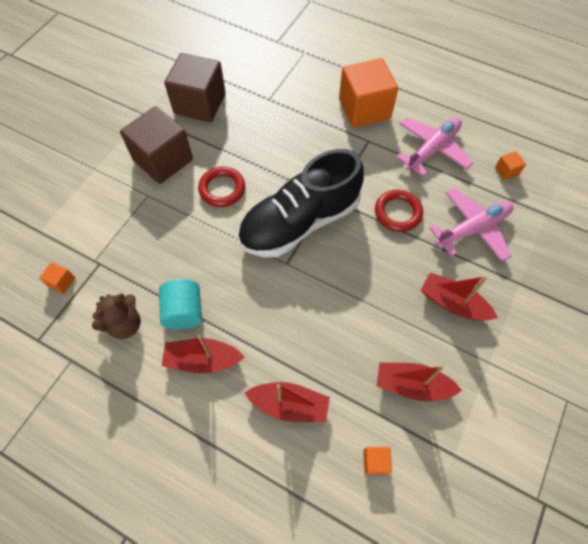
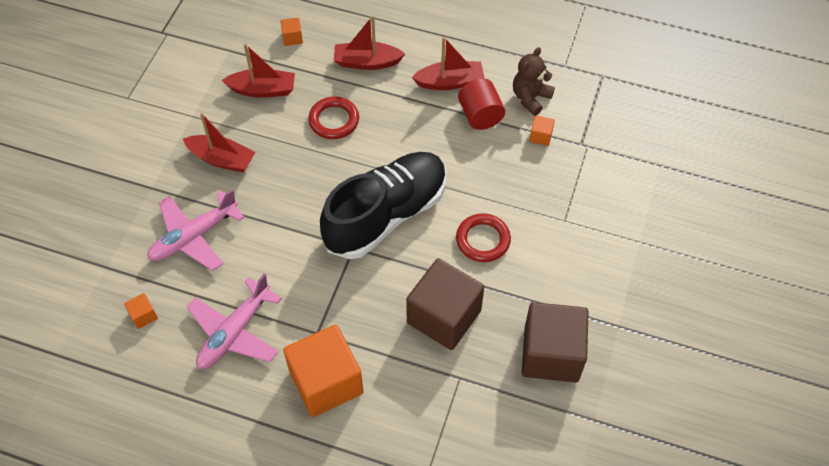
camera: 170 degrees right, 5 degrees down
orange cube [39,262,75,294] -> orange cube moved to [529,115,555,146]
brown cube [120,106,193,184] -> brown cube moved to [406,258,484,350]
turquoise cylinder [159,279,202,329] -> red cylinder [458,78,505,130]
red ring [375,190,423,232] -> red ring moved to [308,97,359,139]

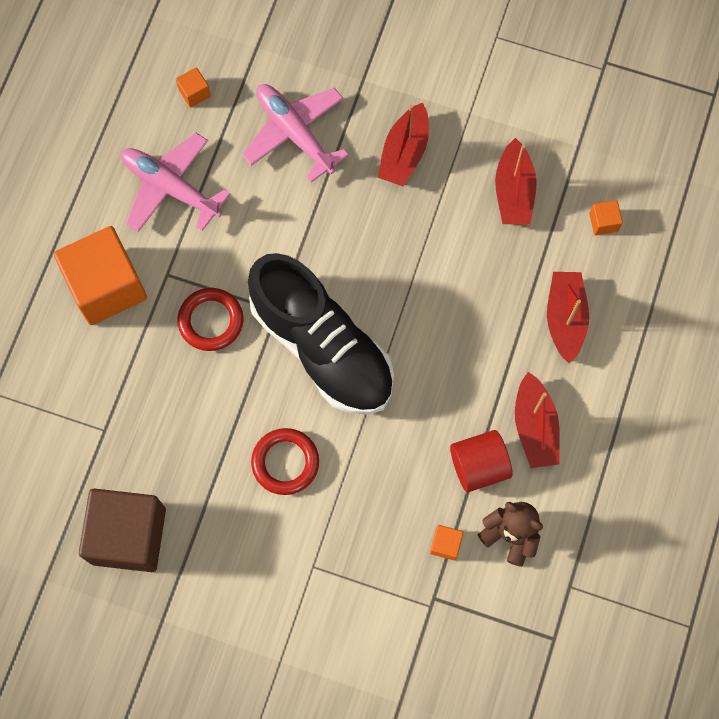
camera: 90 degrees right, 15 degrees up
red ring [308,97,359,139] -> red ring moved to [177,288,243,351]
brown cube [406,258,484,350] -> none

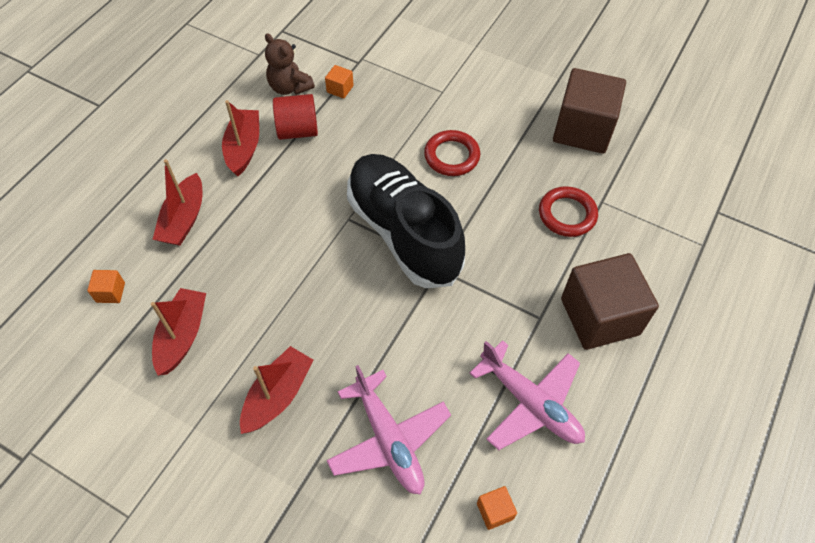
camera: 170 degrees left, 15 degrees down
orange cube [53,226,147,325] -> brown cube [561,253,659,350]
red ring [177,288,243,351] -> red ring moved to [539,186,598,237]

